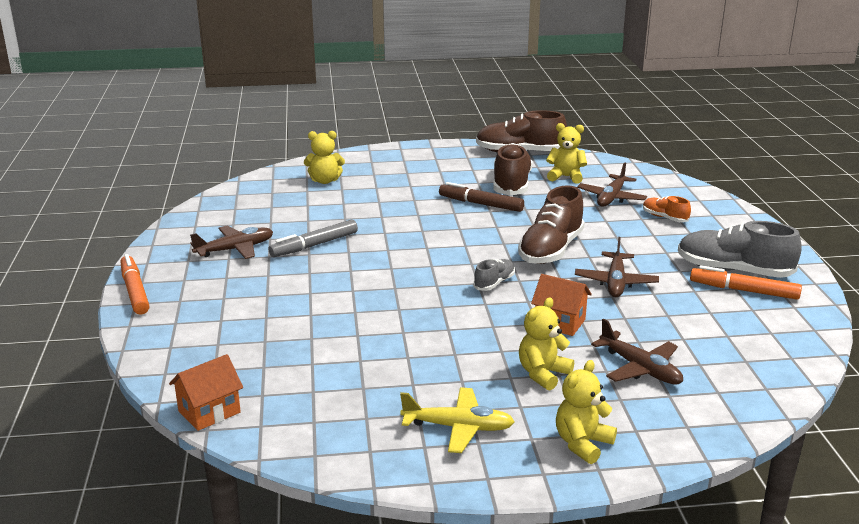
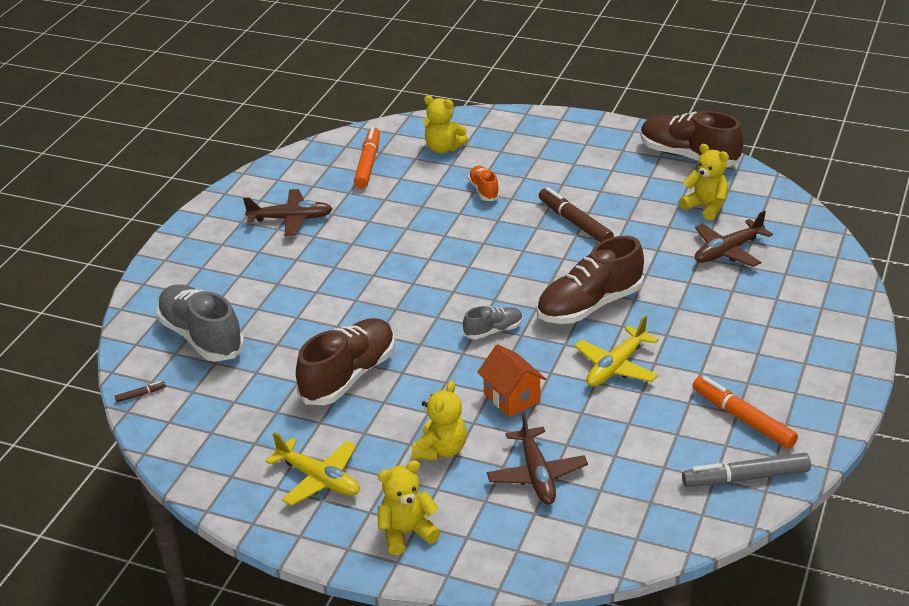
camera: 30 degrees right, 10 degrees up
orange marker [120,254,149,314] -> orange marker moved to [354,127,380,189]
orange house [169,354,243,431] -> brown marker [115,381,166,403]
grey marker [268,219,358,257] -> grey marker moved to [682,453,811,487]
brown shoe [493,143,532,196] -> brown shoe moved to [296,318,395,405]
yellow teddy bear [519,297,574,391] -> yellow teddy bear turned 135 degrees clockwise [412,381,467,461]
brown plane [575,237,659,297] -> yellow plane [574,315,659,387]
orange shoe [643,196,691,222] -> orange shoe moved to [468,166,500,201]
grey shoe [678,221,802,278] -> grey shoe moved to [157,284,244,362]

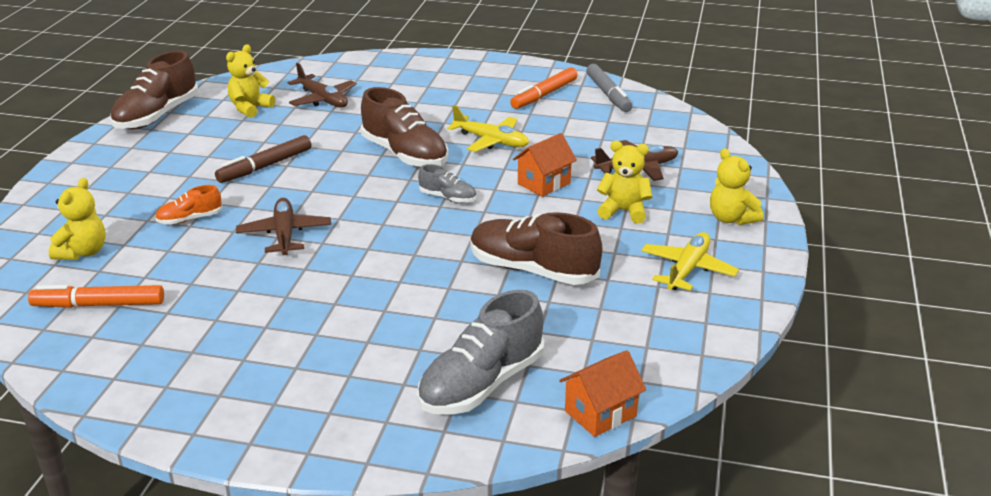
camera: 100 degrees left, 5 degrees down
brown marker [115,381,166,403] -> orange house [559,350,646,437]
brown plane [243,189,333,236] -> brown plane moved to [236,198,331,255]
grey shoe [463,306,523,339] -> grey shoe turned 150 degrees clockwise [418,164,477,203]

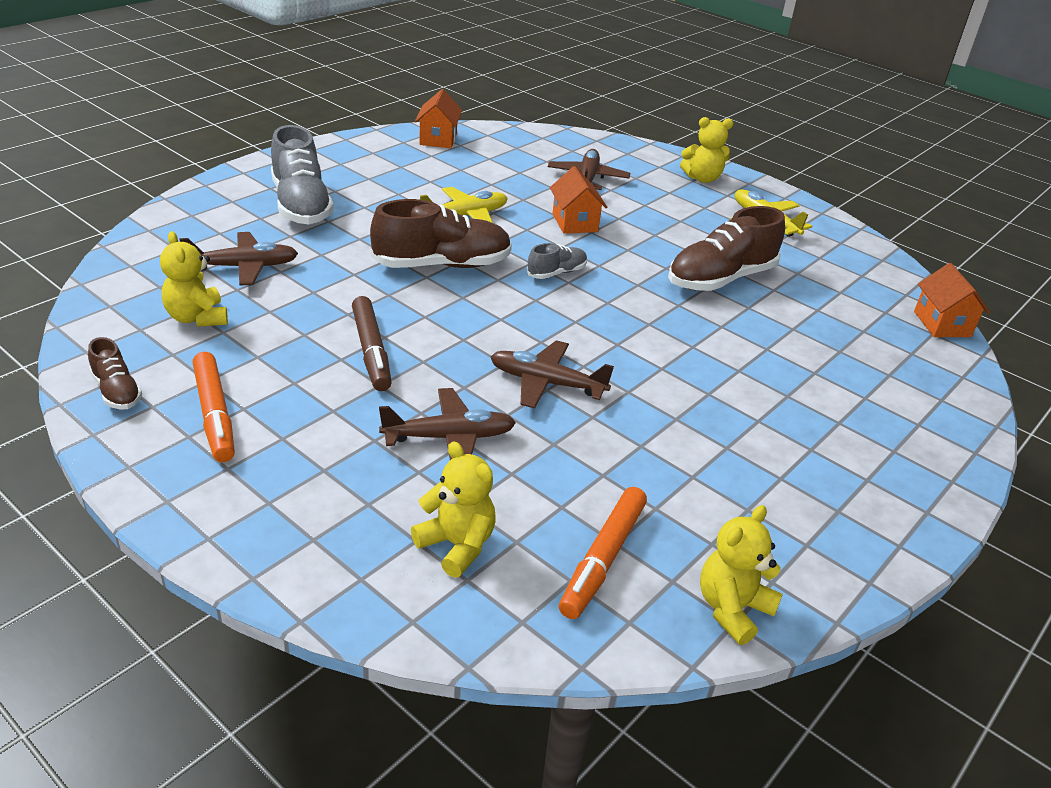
camera: 65 degrees left, 5 degrees up
brown shoe [110,51,198,130] -> brown shoe [88,337,142,410], size x0.51
orange shoe [155,185,222,225] -> brown plane [379,388,516,460]
grey shoe [417,290,545,415] -> grey shoe moved to [271,125,334,224]
orange marker [510,67,577,109] -> orange marker moved to [193,352,235,462]
grey marker [586,64,632,112] -> orange house [415,89,462,148]
yellow teddy bear [597,141,652,224] -> yellow teddy bear moved to [700,505,783,645]

